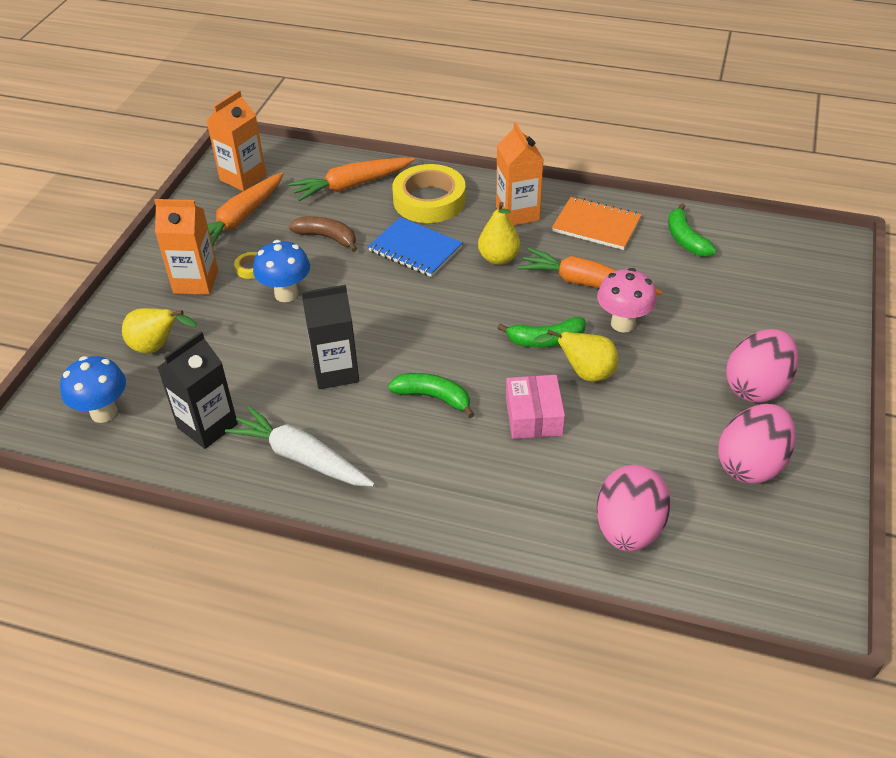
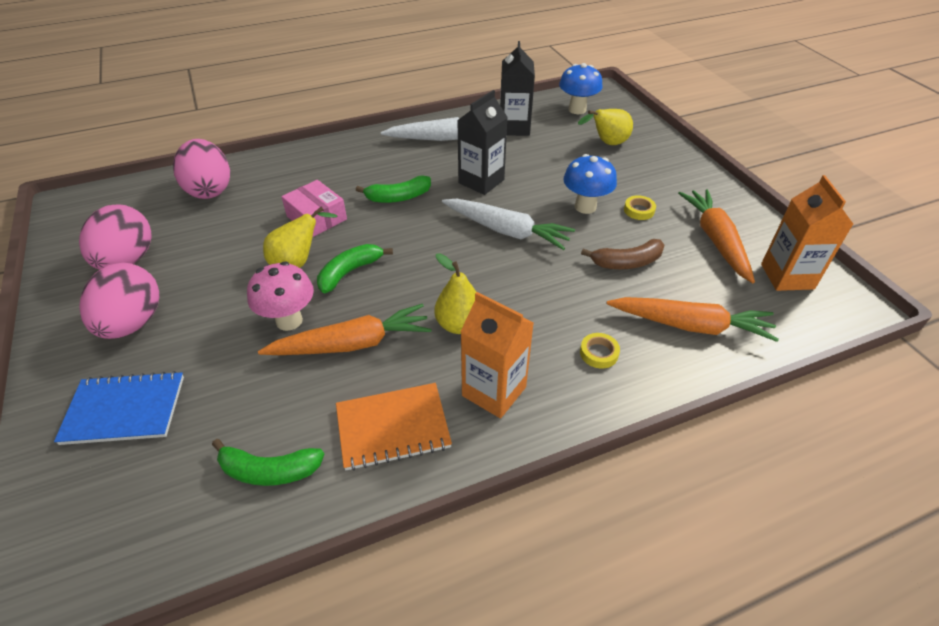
camera: 140 degrees right, 0 degrees up
orange carton [154,199,218,295] -> none
orange carrot [289,158,415,201] -> orange carrot turned 75 degrees clockwise [607,297,779,342]
blue notebook [368,217,463,277] -> blue notebook moved to [54,371,184,445]
yellow tape [392,164,466,223] -> yellow tape [580,333,620,369], size x0.41
green banana [668,203,717,257] -> green banana turned 150 degrees clockwise [212,439,324,486]
none -> white carrot [442,199,575,250]

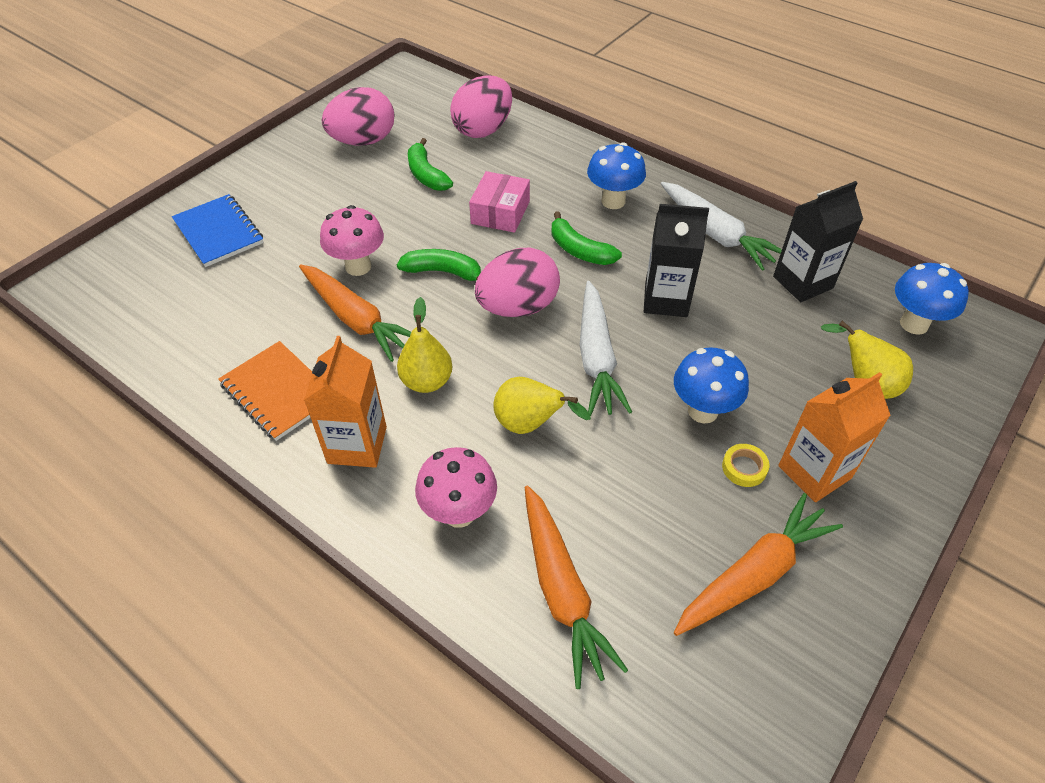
camera: 60 degrees right, 5 degrees up
pink egg [79,263,159,339] -> pink egg moved to [475,248,560,317]
green banana [212,439,324,486] -> green banana moved to [408,138,453,191]
yellow pear [263,206,338,268] -> yellow pear moved to [493,377,591,434]
yellow tape [580,333,620,369] -> pink mushroom [415,447,497,528]
brown banana [581,239,665,269] -> none
orange carton [761,175,853,291] -> orange carton moved to [778,372,891,502]
none -> blue mushroom [587,143,646,209]

